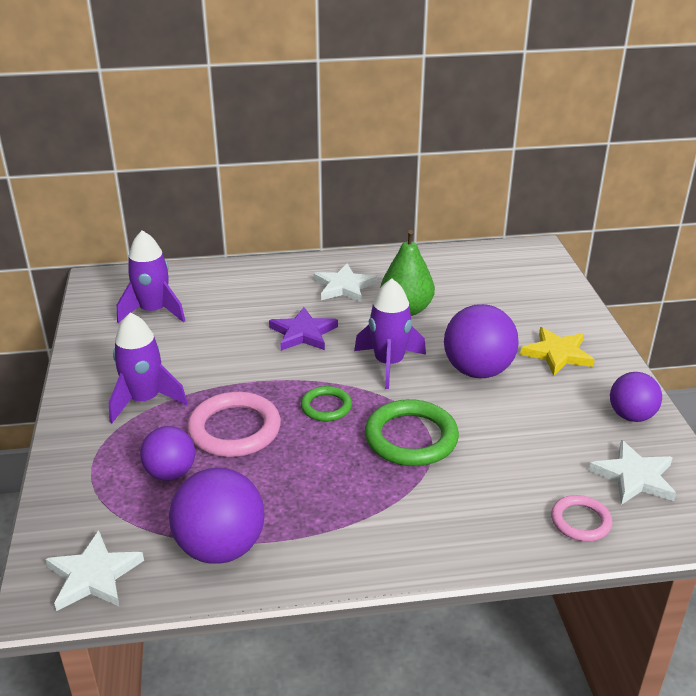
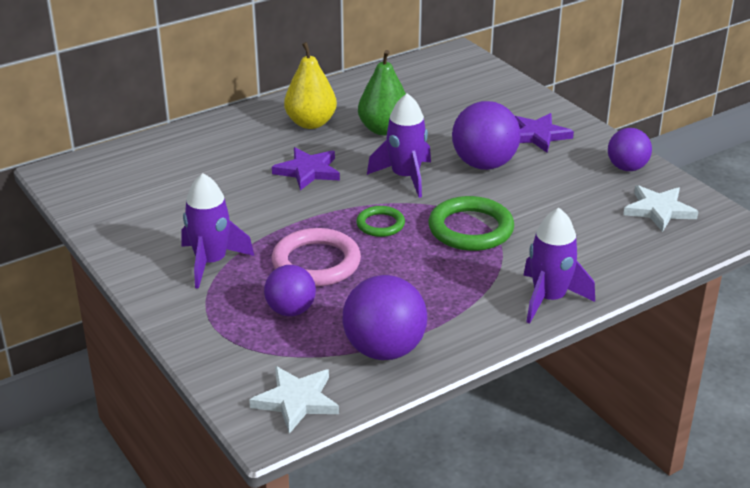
camera: 25 degrees left, 0 degrees up
purple rocket [117,230,185,323] -> purple rocket moved to [523,208,595,324]
white star [314,263,377,302] -> yellow pear [284,42,337,129]
yellow star [520,327,595,376] -> purple star [515,113,574,153]
pink ring [551,495,612,541] -> none

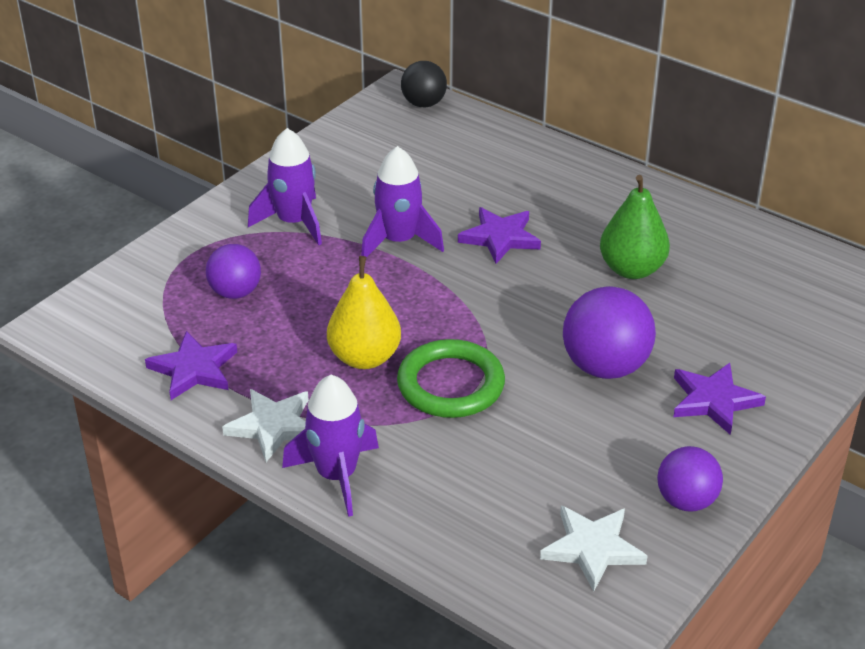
camera: 70 degrees right, 5 degrees up
white star [249,366,339,434] -> white star moved to [222,389,309,462]
pink ring [272,228,361,287] -> none
yellow pear [284,42,337,129] -> yellow pear moved to [327,256,401,369]
purple ball [342,275,427,360] -> purple star [145,331,237,400]
green ring [356,206,405,237] -> none
purple rocket [367,93,431,198] -> purple rocket moved to [361,146,444,258]
none -> black ball [401,61,447,107]

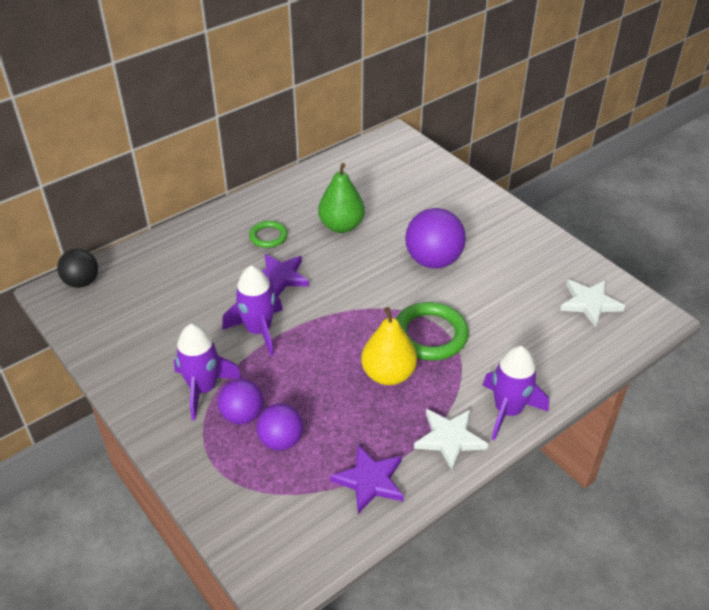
camera: 75 degrees left, 5 degrees up
purple ball [657,446,723,511] -> purple ball moved to [218,379,264,424]
purple star [673,363,766,435] -> none
none -> green ring [249,221,288,248]

